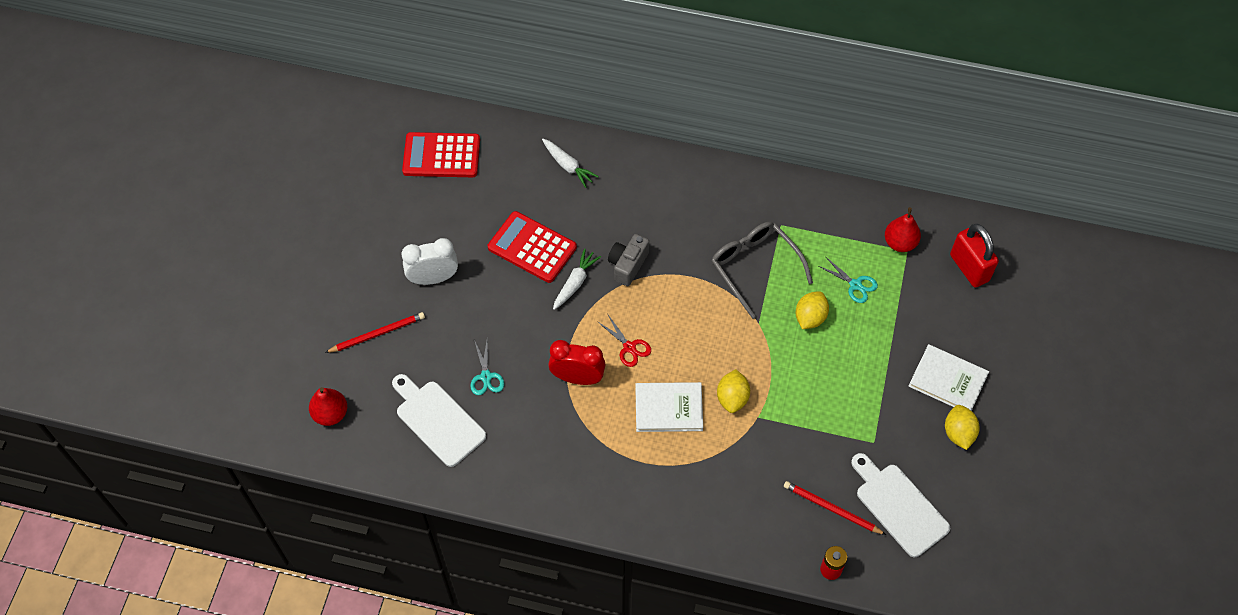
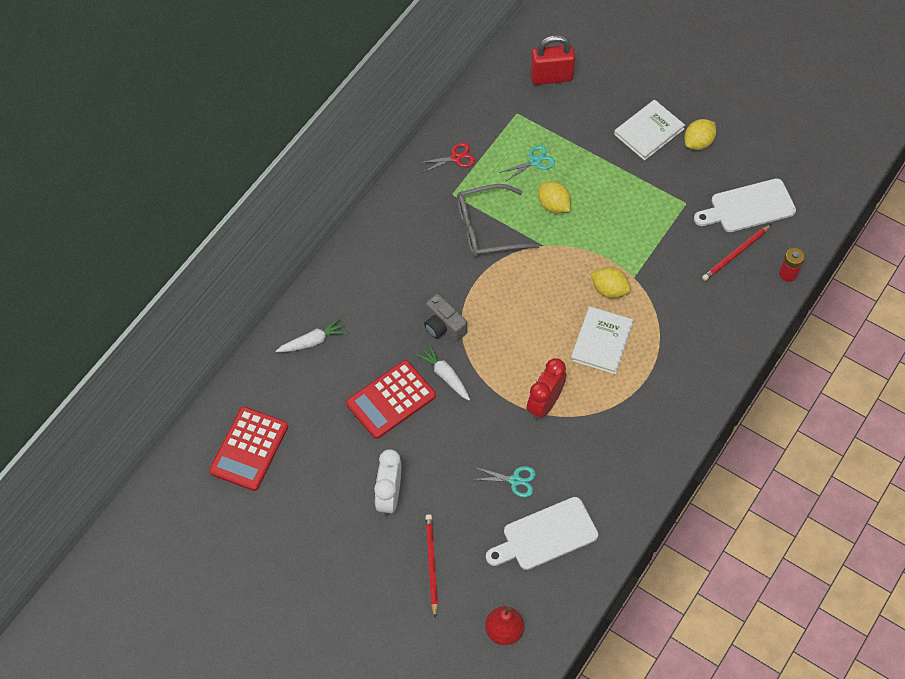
camera: 70 degrees left, 0 degrees up
red scissors [598,315,651,367] -> red scissors moved to [419,143,475,173]
red pear [885,207,921,252] -> none
yellow lemon [945,405,980,450] -> yellow lemon turned 60 degrees counterclockwise [685,119,716,150]

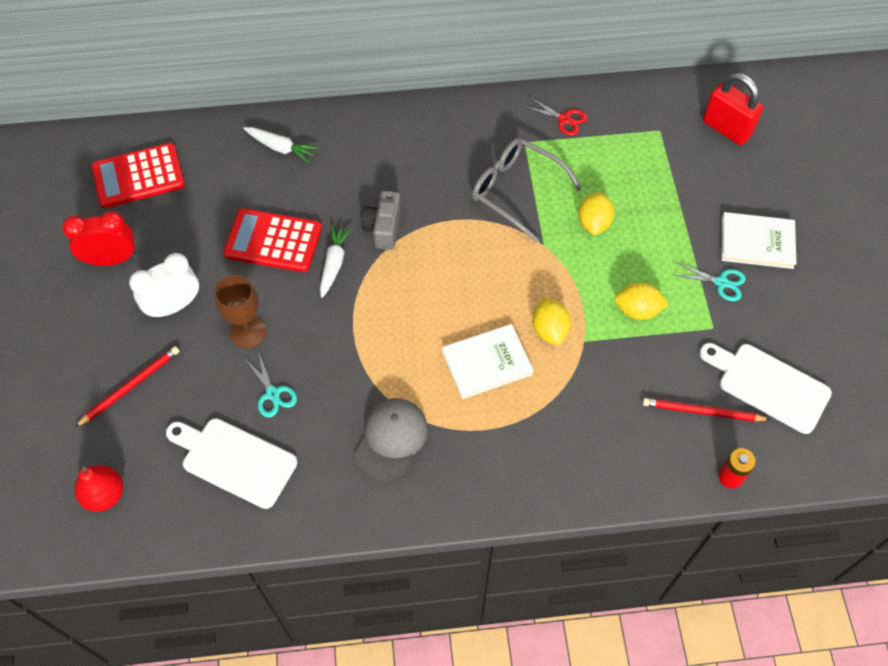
camera: 50 degrees right, 0 degrees up
turquoise scissors [499,145,555,181] -> turquoise scissors moved to [675,262,746,301]
red clock [527,358,566,421] -> red clock moved to [62,211,136,266]
yellow lemon [685,119,716,150] -> yellow lemon moved to [615,283,669,320]
none -> brown goblet [214,275,267,348]
none -> grey cap [355,398,428,480]

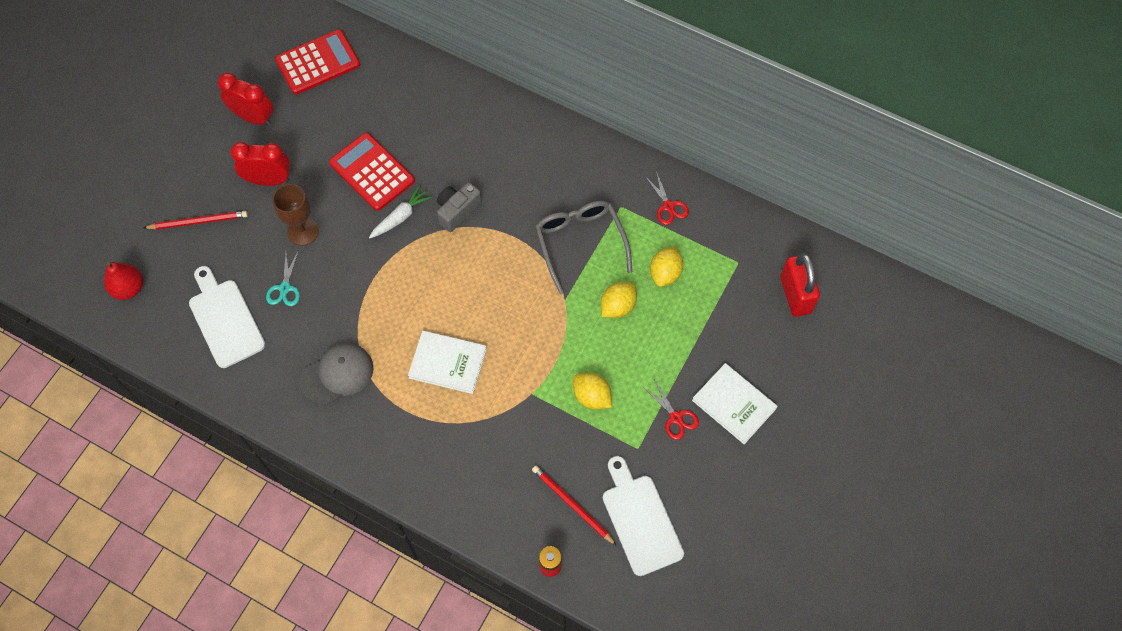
camera: 35 degrees right, 5 degrees up
red calculator [91,143,185,208] -> red calculator turned 135 degrees clockwise [275,29,360,95]
white clock [129,253,199,319] -> red clock [230,142,291,186]
white carrot [243,127,318,163] -> none
yellow lemon [532,298,571,345] -> yellow lemon moved to [650,246,683,287]
turquoise scissors [675,262,746,301] -> red scissors [645,379,699,440]

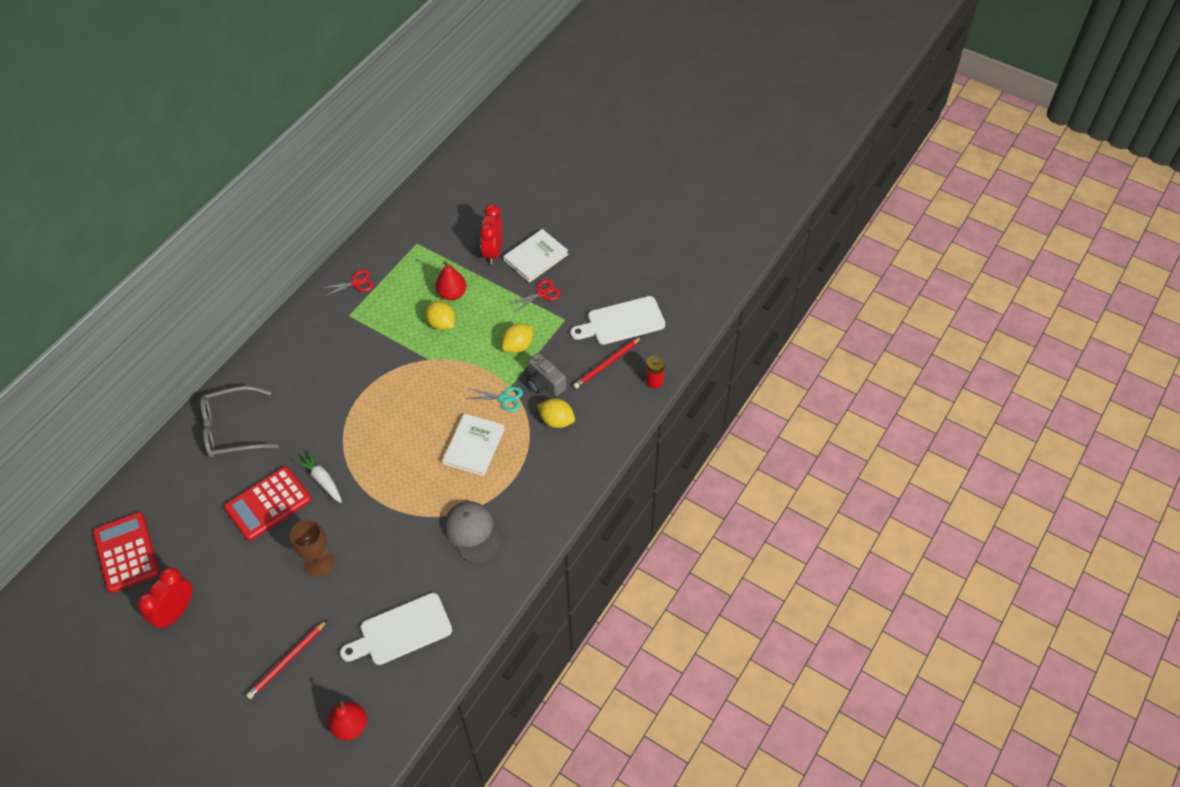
camera: 85 degrees left, 10 degrees down
red pencil [143,211,248,230] -> red pencil turned 135 degrees counterclockwise [246,620,327,699]
red clock [230,142,291,186] -> red clock moved to [480,204,503,265]
turquoise scissors [266,250,300,306] -> turquoise scissors moved to [468,387,523,412]
grey camera [437,182,482,232] -> grey camera moved to [527,353,566,397]
grey glasses [535,201,632,294] -> grey glasses moved to [200,386,279,458]
yellow lemon [650,246,683,287] -> yellow lemon moved to [537,398,575,428]
red padlock [780,252,820,317] -> none
none -> red pear [436,261,466,300]

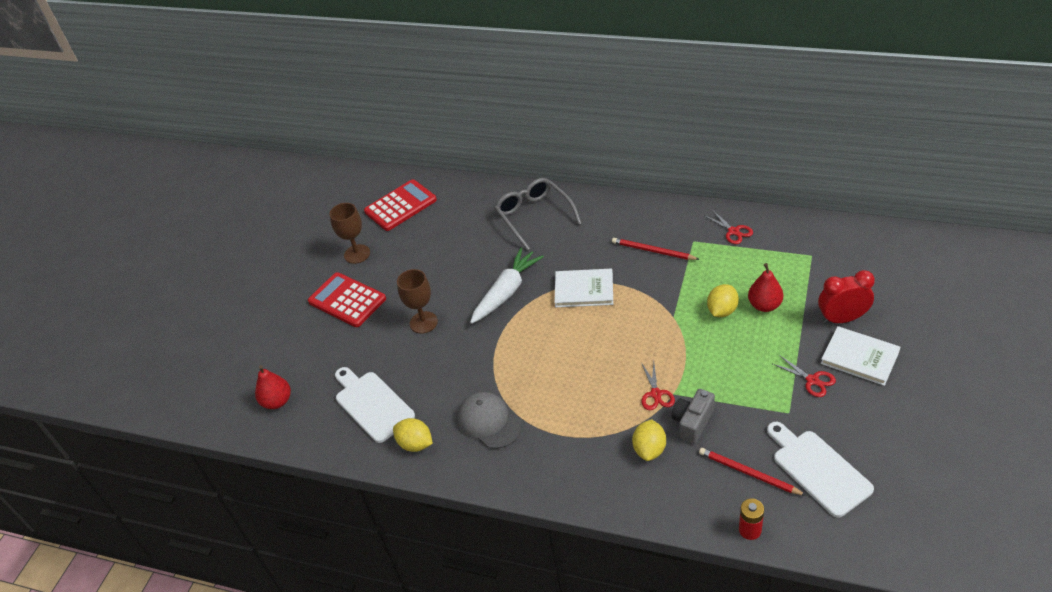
camera: 80 degrees right, 10 degrees down
red clock [138,567,193,629] -> brown goblet [330,203,370,264]
red calculator [224,466,311,541] -> red calculator moved to [308,272,386,327]
red pencil [246,620,327,699] -> red pencil moved to [612,238,700,260]
white carrot [294,450,342,503] -> white carrot [470,248,544,324], size x1.60
white book [442,413,505,476] -> white book moved to [554,269,613,307]
grey cap [444,501,501,563] -> grey cap turned 90 degrees counterclockwise [457,392,522,449]
turquoise scissors [468,387,523,412] -> red scissors [641,363,675,410]
yellow lemon [502,323,533,353] -> yellow lemon moved to [393,418,433,452]

